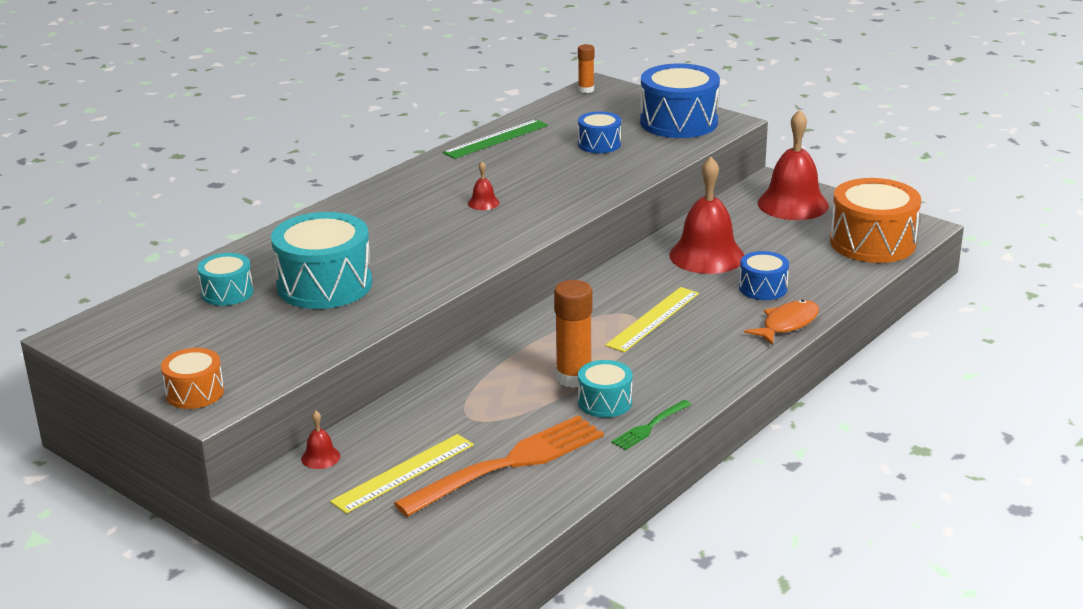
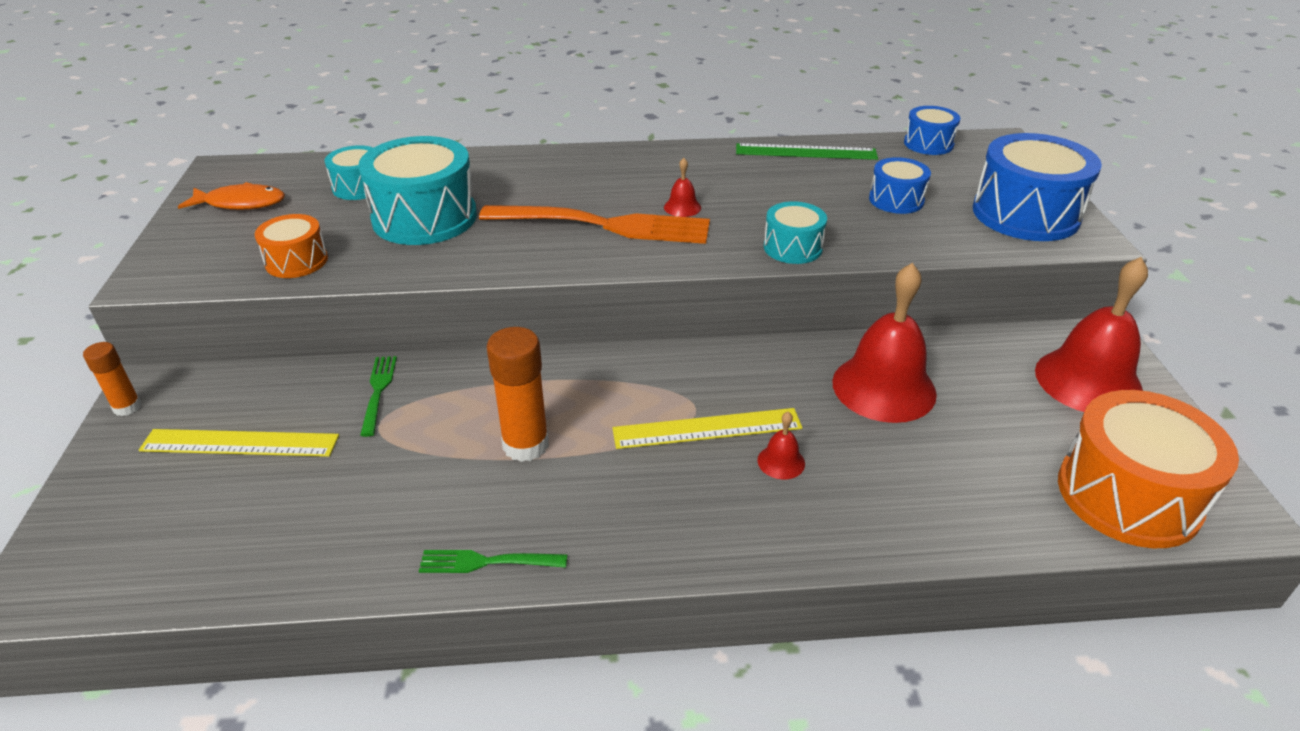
camera: 45 degrees right, 10 degrees up
orange drum [161,348,224,409] -> orange drum moved to [255,214,328,278]
red bell [301,411,340,469] -> red bell moved to [757,412,805,480]
orange fork [394,415,604,517] -> orange fork moved to [479,205,710,244]
orange glue stick [578,44,594,93] -> orange glue stick moved to [83,342,142,416]
turquoise drum [578,360,633,418] -> turquoise drum moved to [764,201,827,264]
blue drum [739,251,789,300] -> blue drum moved to [904,106,960,155]
orange fish [744,300,819,345] -> orange fish moved to [178,182,285,210]
none -> green fork [360,356,397,437]

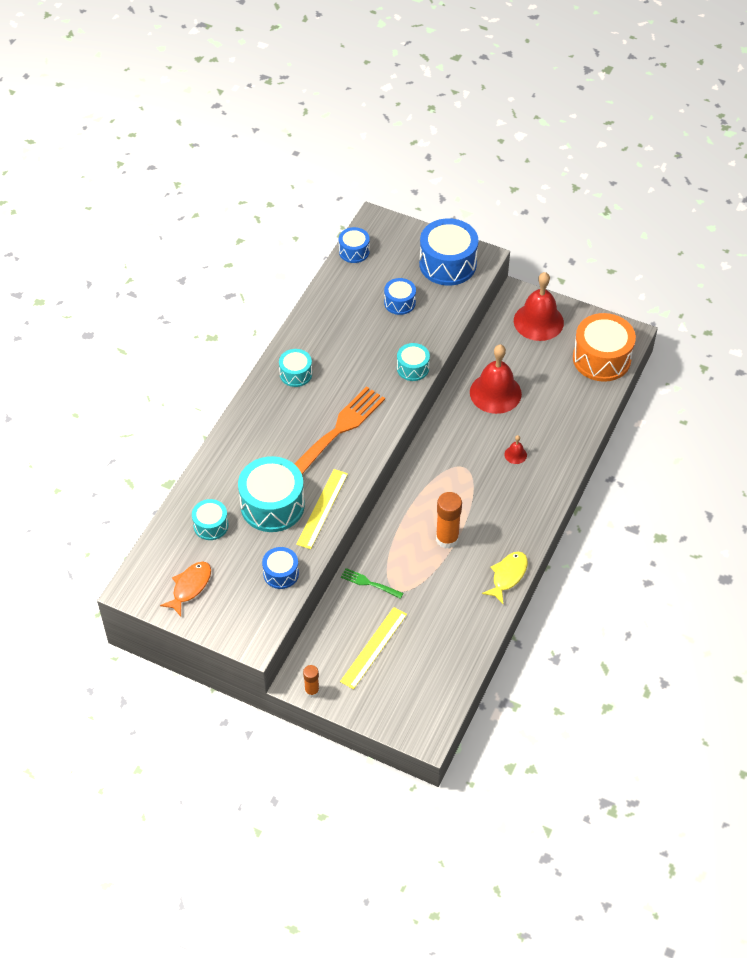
camera: 60 degrees left, 15 degrees up
orange drum [255,214,328,278] -> blue drum [262,547,299,589]
green fork [419,550,567,573] -> yellow fish [482,552,528,604]
yellow ruler [612,408,802,449] -> yellow ruler moved to [296,469,348,549]
red bell [664,158,701,217] -> none
green ruler [736,143,878,160] -> none
none -> turquoise drum [279,349,312,387]

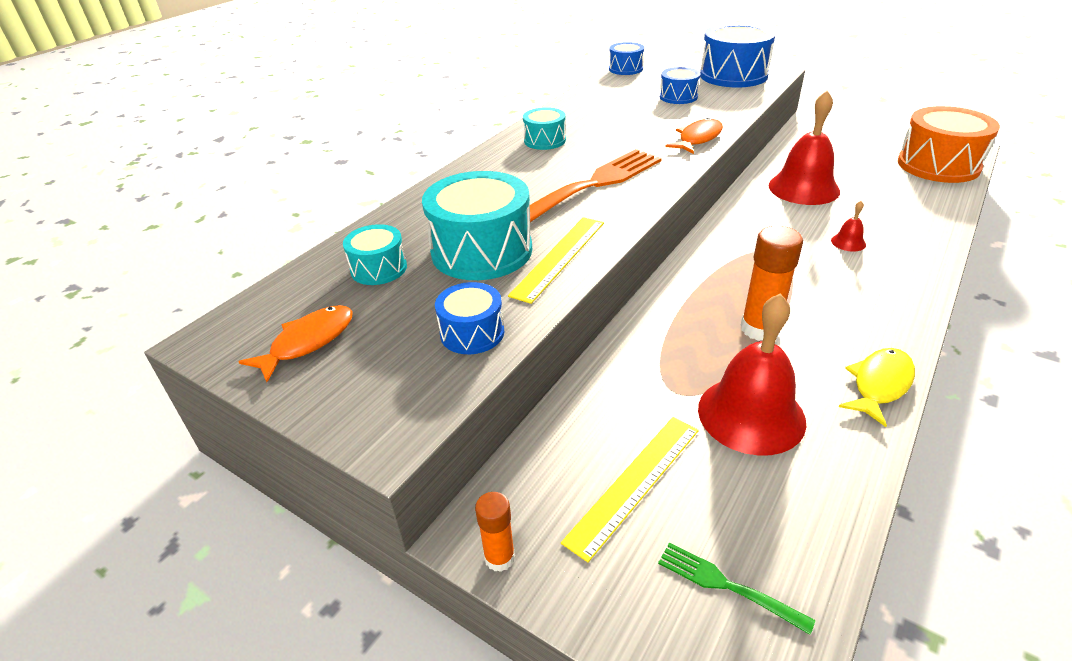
camera: 10 degrees right, 15 degrees down
green fork [341,568,404,599] -> green fork moved to [658,542,815,635]
turquoise drum [397,343,430,381] -> orange fish [665,118,723,154]
red bell [514,272,564,341] -> red bell moved to [698,293,806,456]

